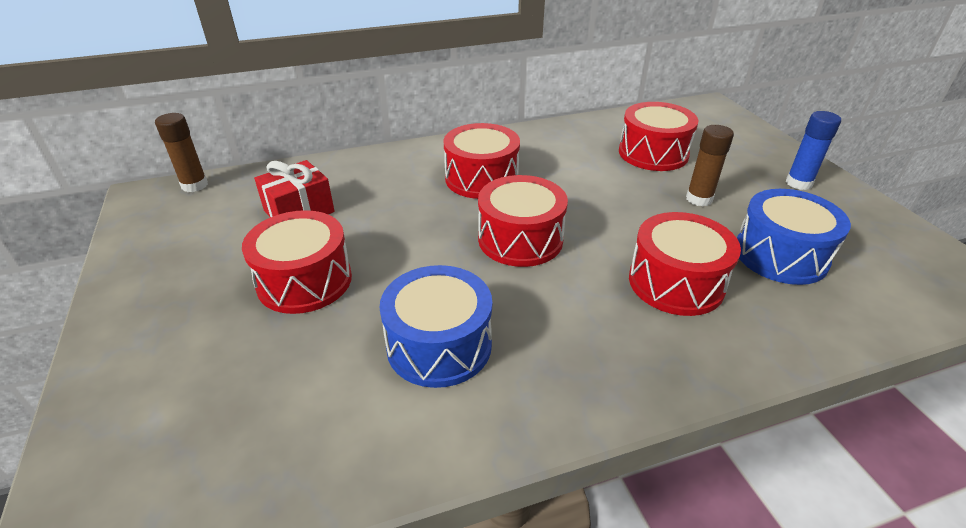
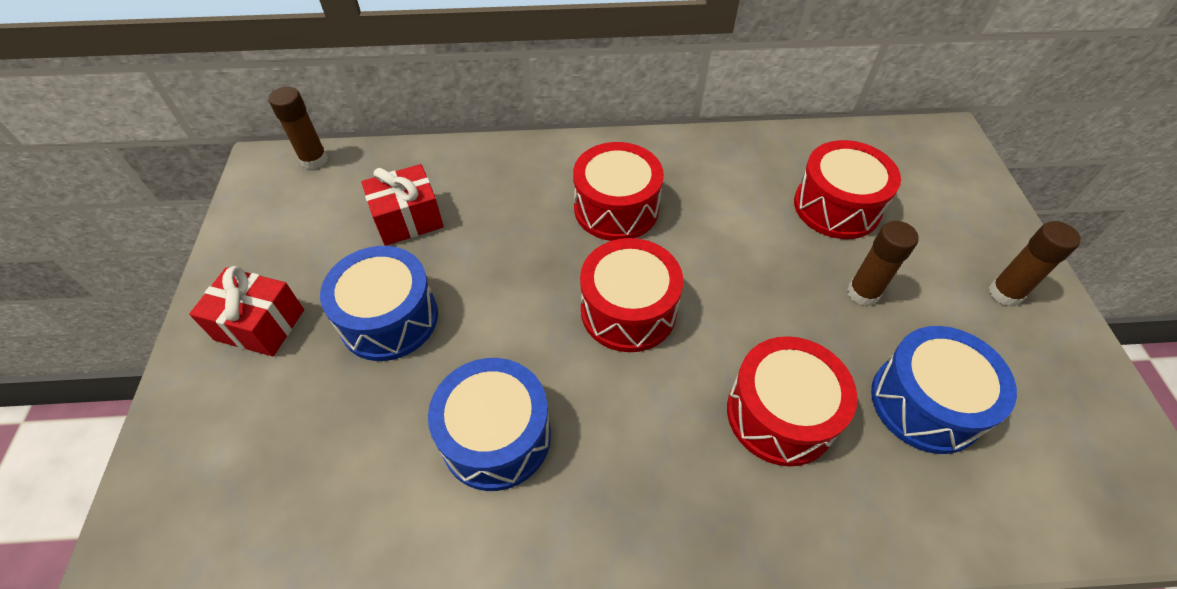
camera: 15 degrees right, 15 degrees up
red drum [242,210,352,314] -> blue drum [320,246,438,361]
blue glue stick [786,111,841,190] -> brown glue stick [989,221,1081,307]
none -> red gift [189,266,304,356]

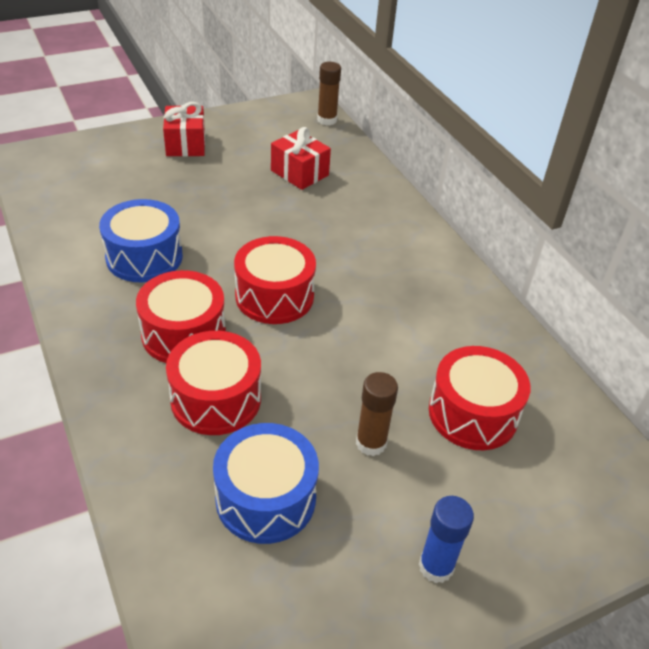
camera: 65 degrees right, 10 degrees down
blue drum [320,246,438,361] -> none
red drum [573,142,664,241] -> red drum moved to [136,270,226,363]
brown glue stick [989,221,1081,307] -> blue glue stick [419,496,474,583]

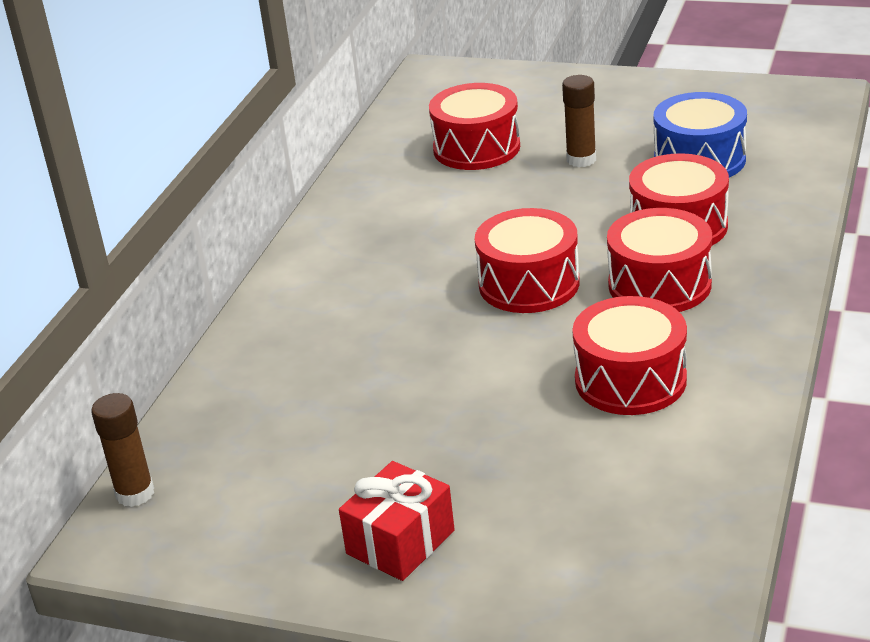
camera: 130 degrees left, 10 degrees down
blue drum [99,199,183,282] -> red drum [572,296,687,415]
red gift [271,127,331,190] -> none
blue glue stick [419,496,474,583] -> none

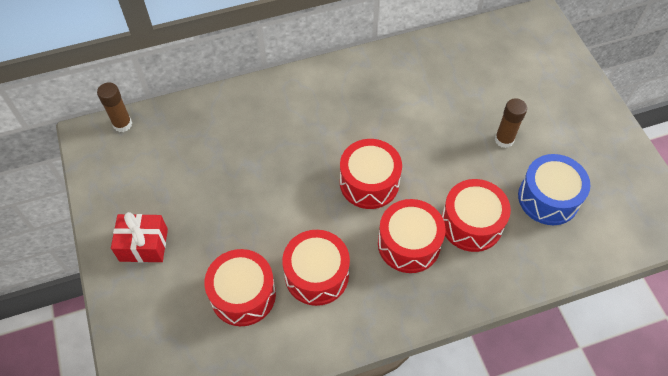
camera: 50 degrees right, 25 degrees up
red drum [429,83,520,170] -> red drum moved to [204,249,276,326]

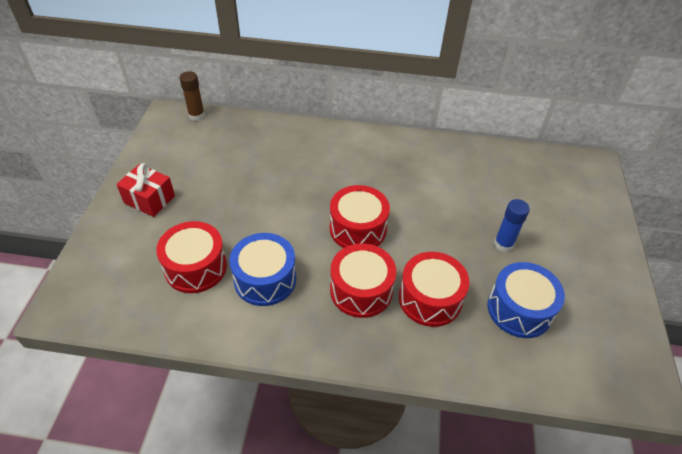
camera: 25 degrees right, 10 degrees down
red drum [282,230,350,306] -> blue drum [229,233,296,306]
brown glue stick [495,98,527,148] -> blue glue stick [494,199,530,252]

